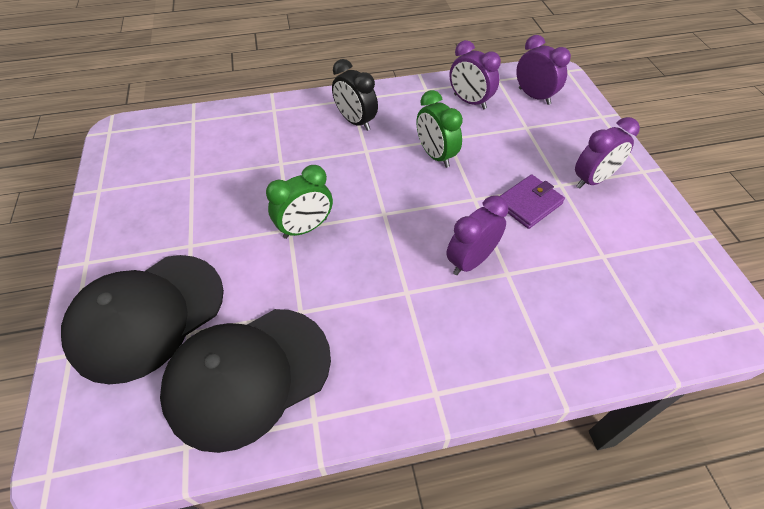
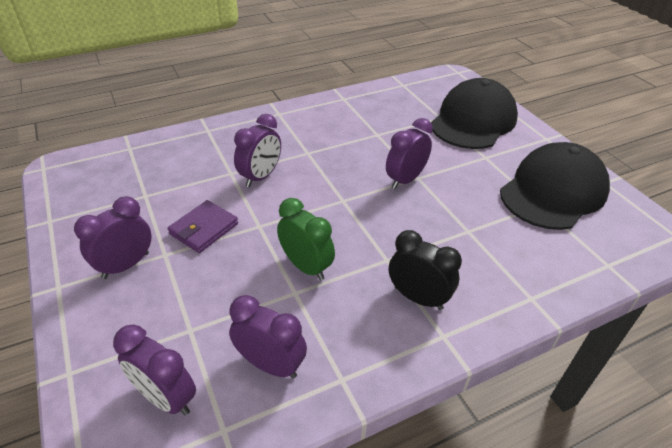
camera: 165 degrees right, 10 degrees down
black cap [160,309,331,453] -> black cap moved to [500,142,610,230]
green clock [266,165,333,239] -> purple clock [386,118,433,189]

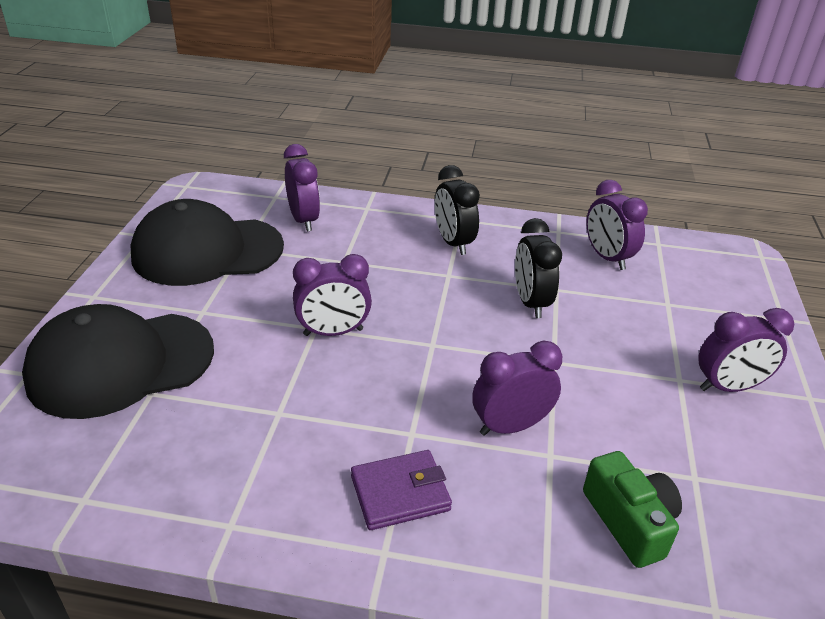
camera: 145 degrees left, 5 degrees down
purple clock [113,325,196,415] -> purple clock moved to [284,144,320,232]
purple wallet [168,200,238,253] -> purple wallet moved to [351,450,452,530]
green clock [277,198,335,280] -> black clock [515,218,562,318]
none -> green camera [583,451,682,568]

